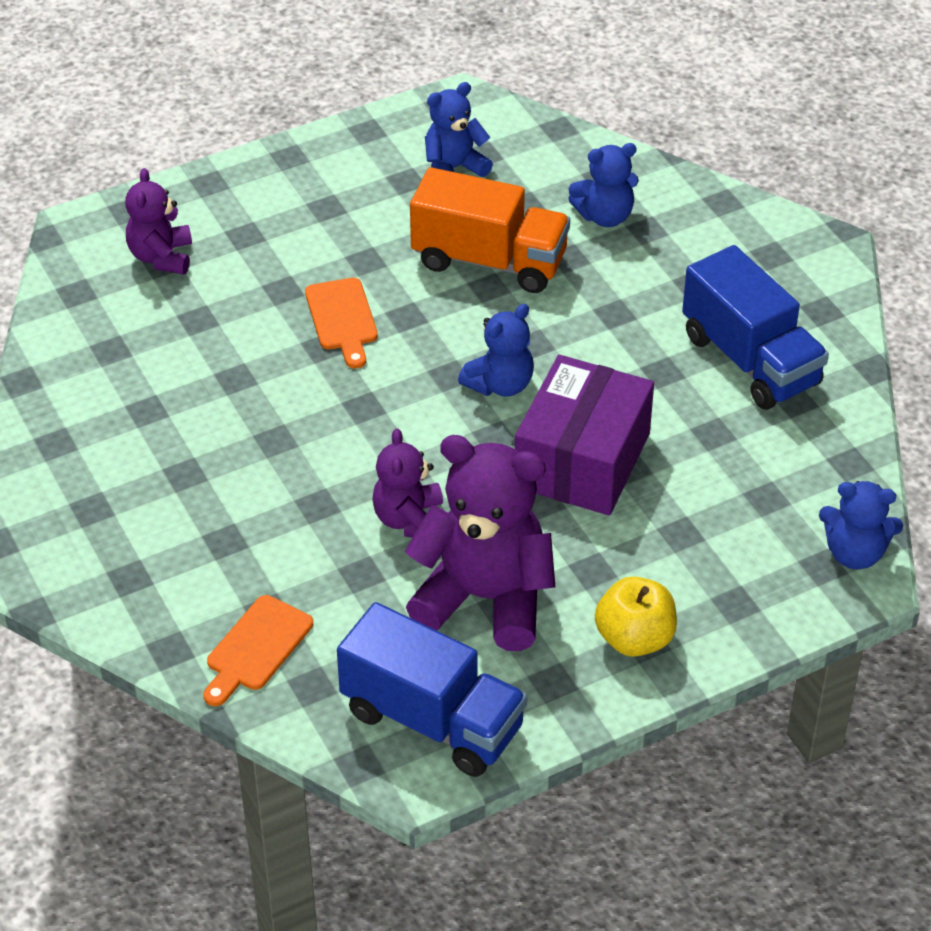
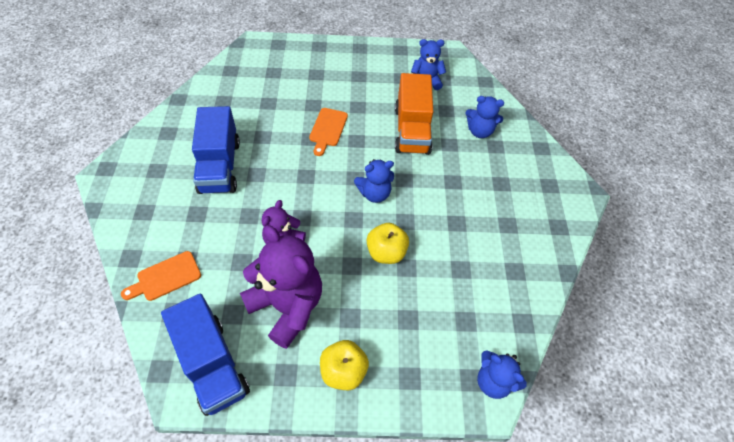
camera: 25 degrees right, 10 degrees up
purple teddy bear [125,168,192,275] -> none
orange truck [410,167,570,293] -> orange truck turned 45 degrees clockwise [395,73,433,155]
purple box [515,355,654,515] -> yellow apple [367,223,409,264]
blue truck [682,245,829,410] -> blue truck moved to [192,106,240,194]

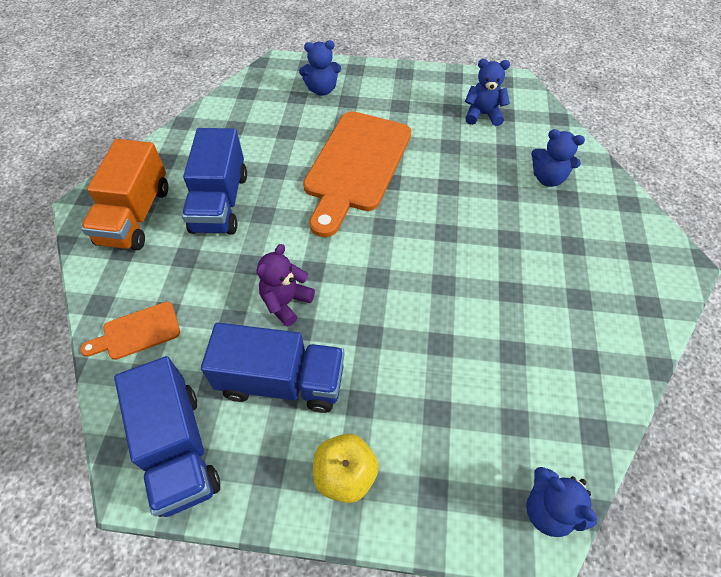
camera: 10 degrees right, 0 degrees up
purple teddy bear [240,225,322,349] -> blue truck [201,323,345,413]
orange cutting board [309,108,348,156] -> orange cutting board [303,111,411,237], size x2.17
blue teddy bear [354,159,394,203] -> blue teddy bear moved to [299,40,341,96]
yellow apple [367,223,409,264] -> none
orange truck [395,73,433,155] -> orange truck moved to [81,139,168,250]

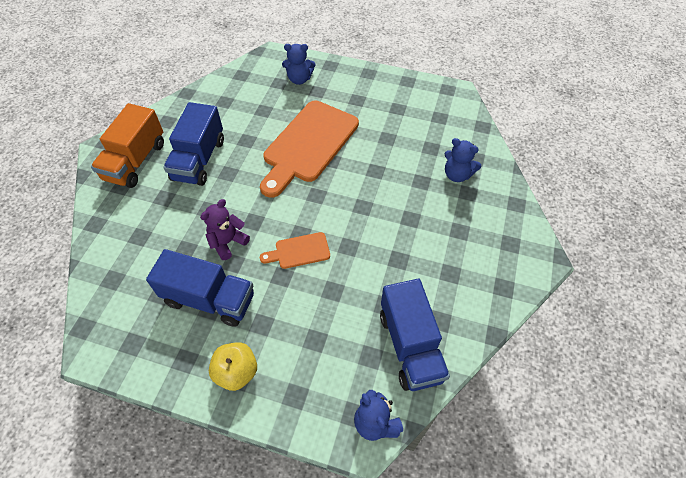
camera: 10 degrees right, 0 degrees up
orange cutting board [80,302,180,360] -> orange cutting board moved to [260,232,330,269]
blue truck [114,356,220,517] -> blue truck moved to [380,279,450,391]
blue teddy bear [465,59,510,126] -> none

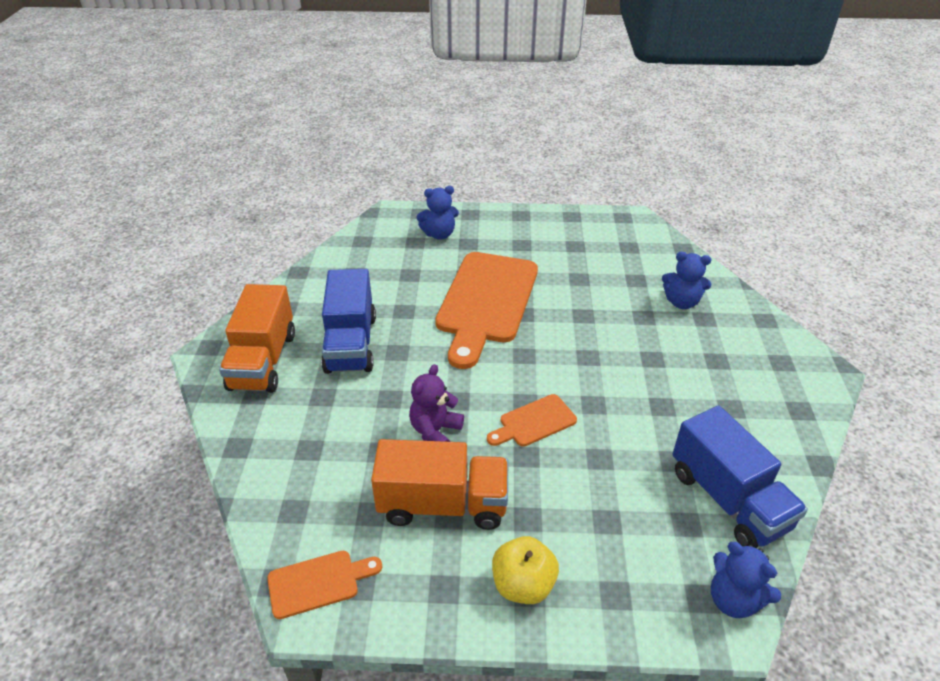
camera: 15 degrees left, 15 degrees down
blue truck [146,249,254,327] -> orange truck [371,439,508,530]
none -> orange cutting board [267,551,382,619]

